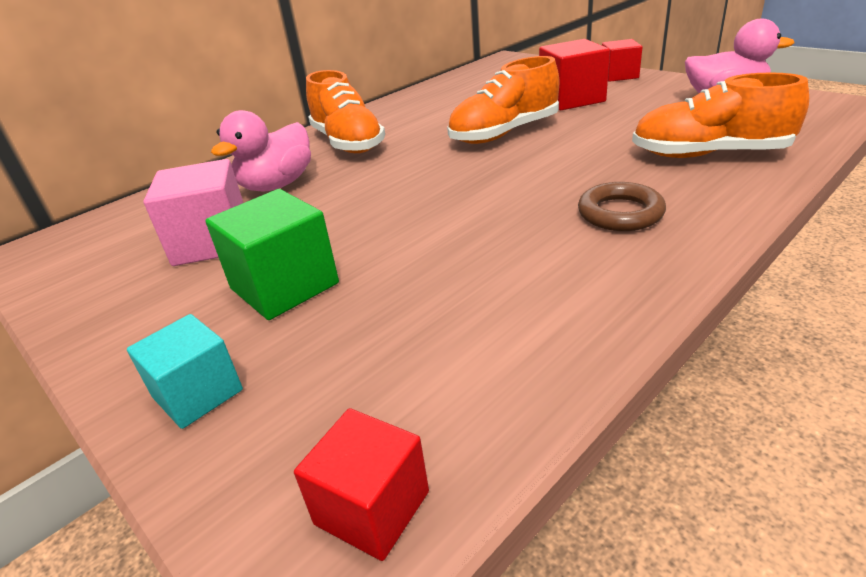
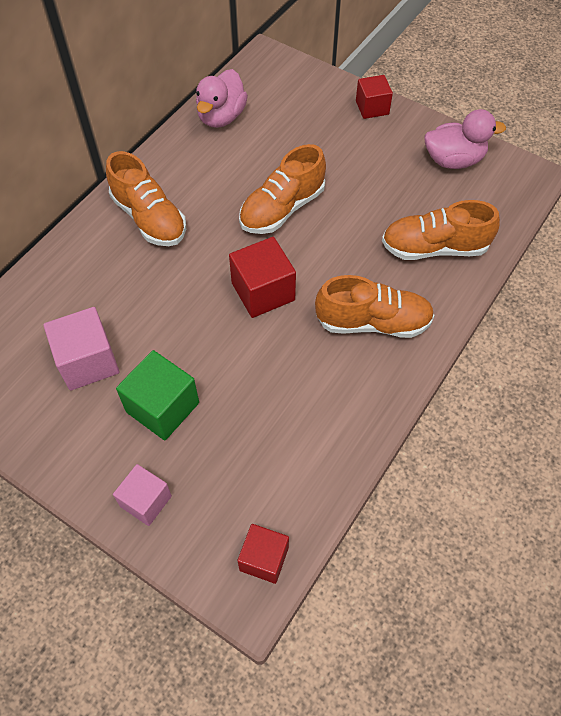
camera: 15 degrees left, 25 degrees up
turquoise cube [127,314,243,429] -> pink cube [113,464,172,526]
pink duck [211,110,311,192] -> pink duck moved to [196,69,248,128]
red cube [539,39,610,110] -> red cube moved to [229,237,296,318]
brown ring [578,182,666,231] -> orange shoe [315,275,435,338]

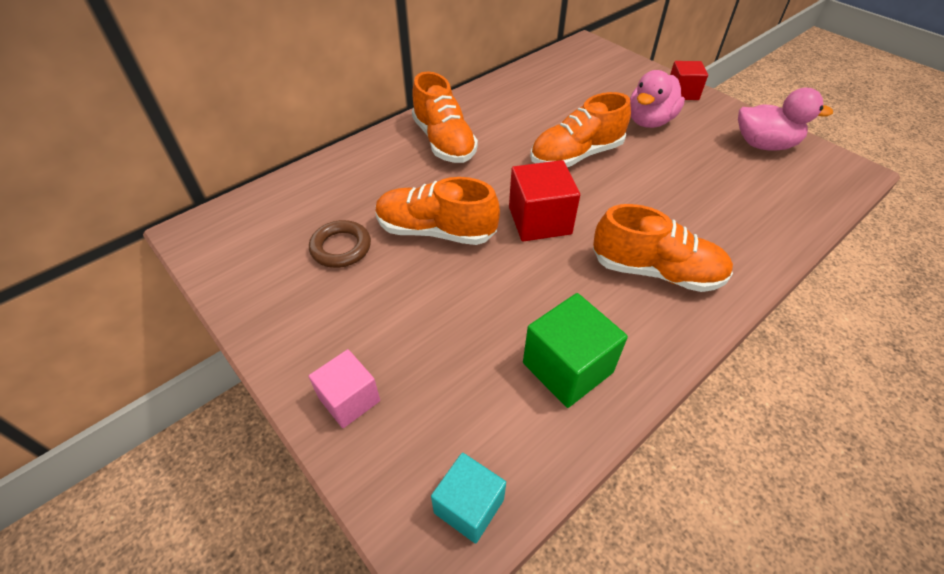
camera: 15 degrees right, 10 degrees down
pink cube [43,307,119,391] -> brown ring [309,220,371,268]
green cube [116,350,199,440] -> green cube moved to [523,293,628,408]
pink duck [196,69,248,128] -> pink duck moved to [630,70,685,128]
red cube [237,524,289,584] -> turquoise cube [431,453,506,543]
orange shoe [382,200,500,260] -> orange shoe moved to [375,177,500,245]

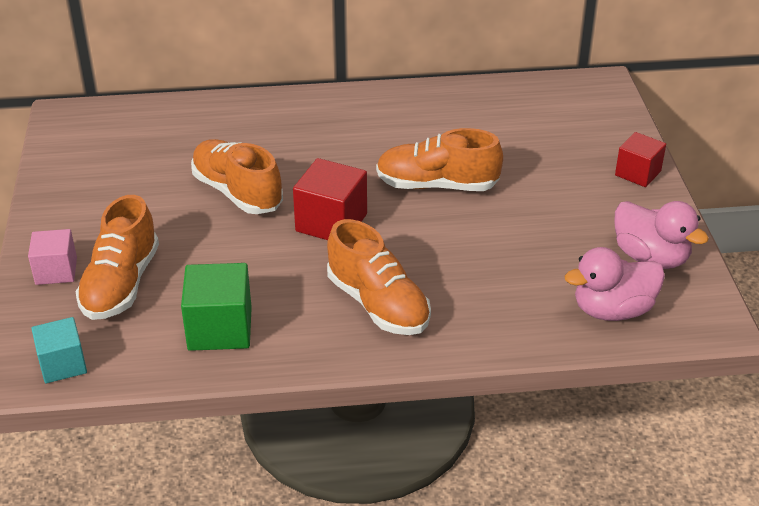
camera: 35 degrees right, 10 degrees down
brown ring [309,220,371,268] -> none
orange shoe [412,71,478,163] -> orange shoe moved to [76,195,159,320]
pink duck [630,70,685,128] -> pink duck moved to [564,247,665,321]

